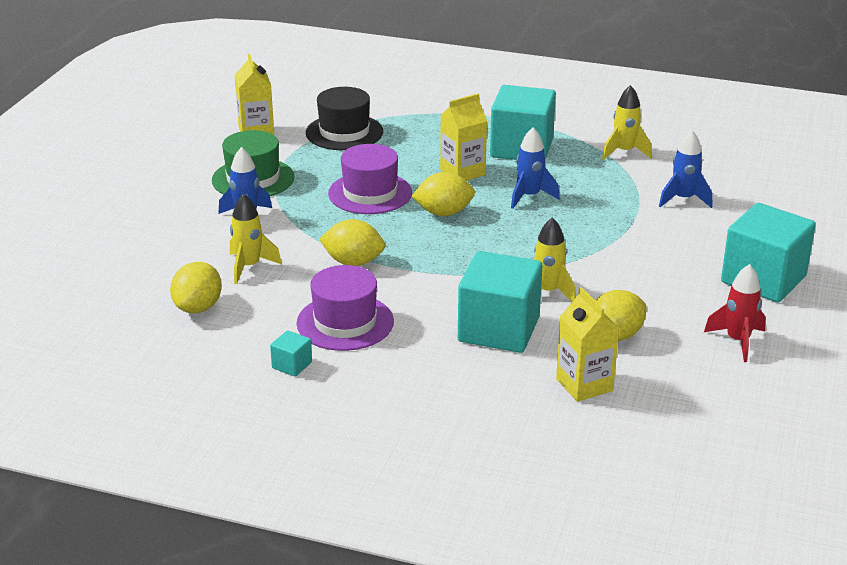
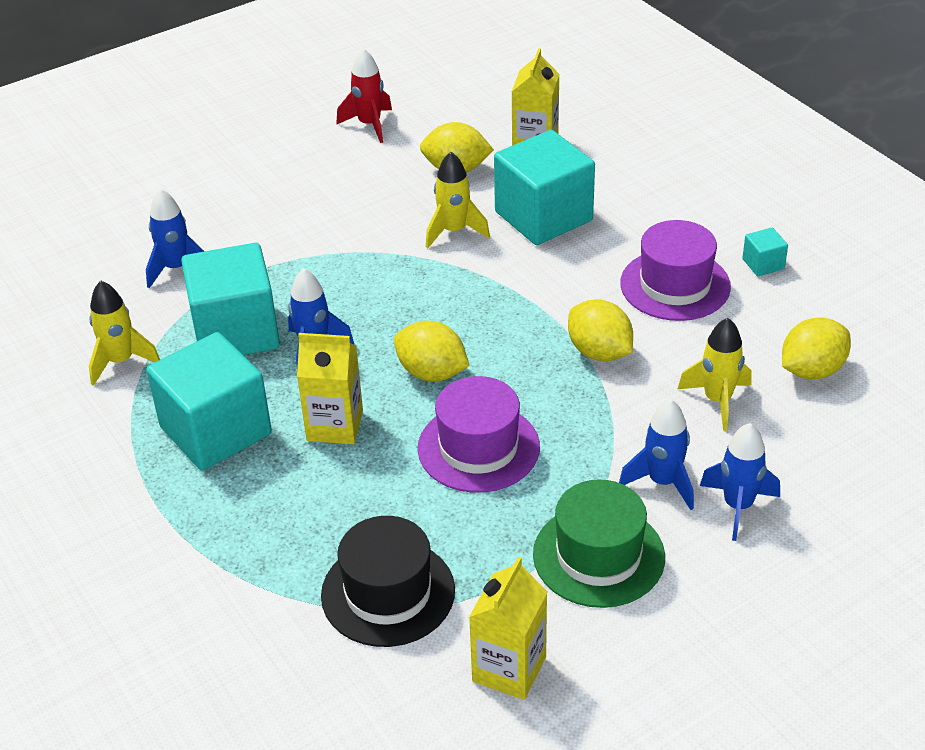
camera: 140 degrees left, 10 degrees up
turquoise cube [721,203,816,303] -> turquoise cube moved to [181,243,280,355]
none -> blue rocket [700,423,780,541]

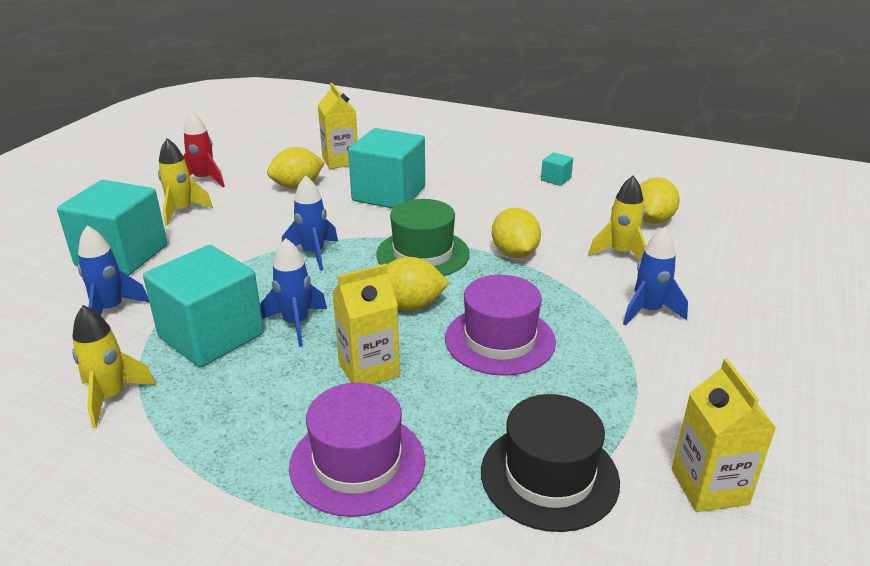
camera: 35 degrees left, 10 degrees down
turquoise cube [146,332,272,471] -> turquoise cube moved to [57,180,167,276]
yellow rocket [426,152,490,248] -> yellow rocket moved to [158,138,213,226]
green hat [533,479,665,608] -> green hat moved to [376,199,470,276]
yellow lemon [568,299,633,361] -> yellow lemon turned 60 degrees clockwise [492,208,541,258]
purple hat [620,220,731,321] -> purple hat moved to [289,383,425,517]
blue rocket [700,423,780,541] -> blue rocket moved to [282,175,338,271]

